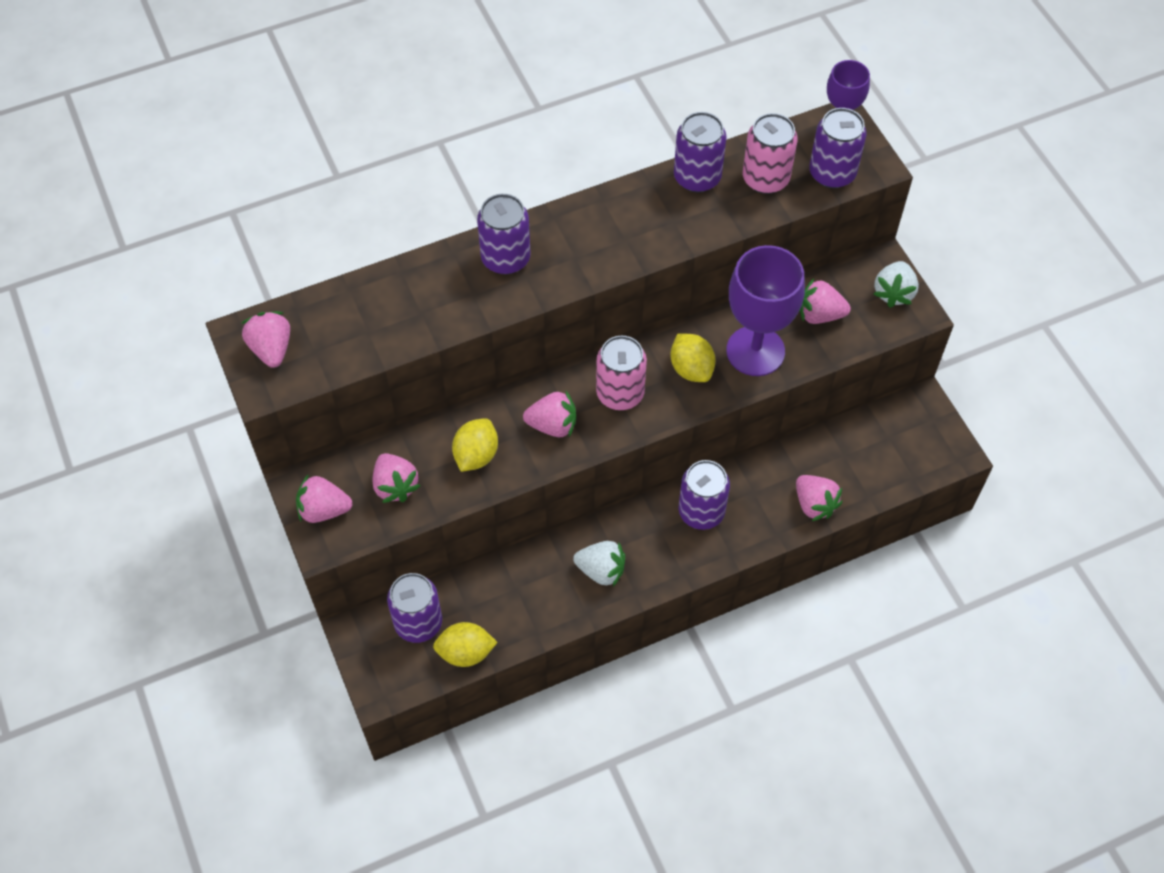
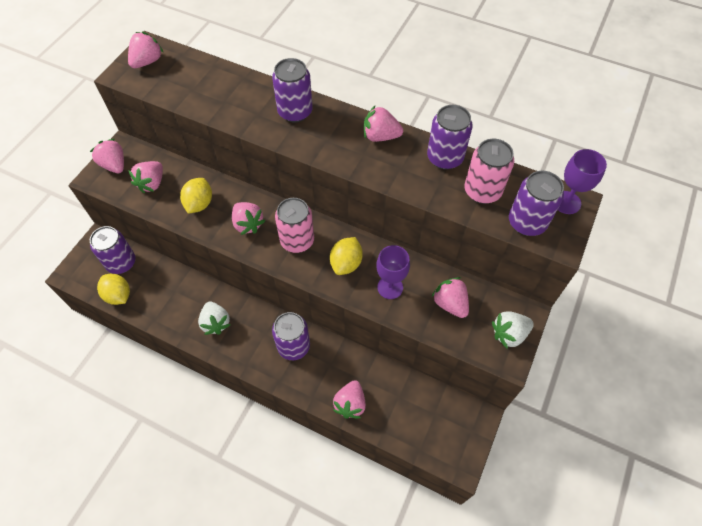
camera: 50 degrees right, 0 degrees up
yellow lemon [452,418,498,472] -> yellow lemon turned 60 degrees counterclockwise [180,178,212,214]
purple goblet [726,245,805,376] -> purple goblet [376,245,410,299], size x0.58
none -> pink strawberry [364,106,403,142]

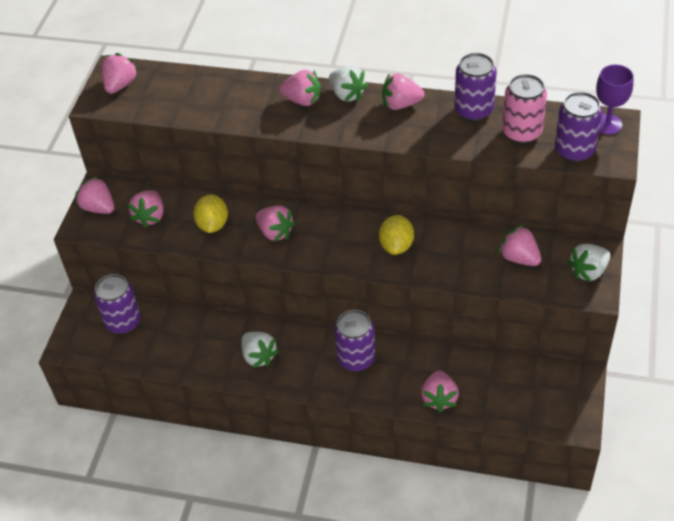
camera: 10 degrees left, 10 degrees down
yellow lemon [97,274,130,305] -> none
purple can [272,58,313,122] -> pink strawberry [279,70,321,106]
pink can [275,198,314,253] -> none
purple goblet [376,245,410,299] -> none
none -> white strawberry [329,66,368,102]

